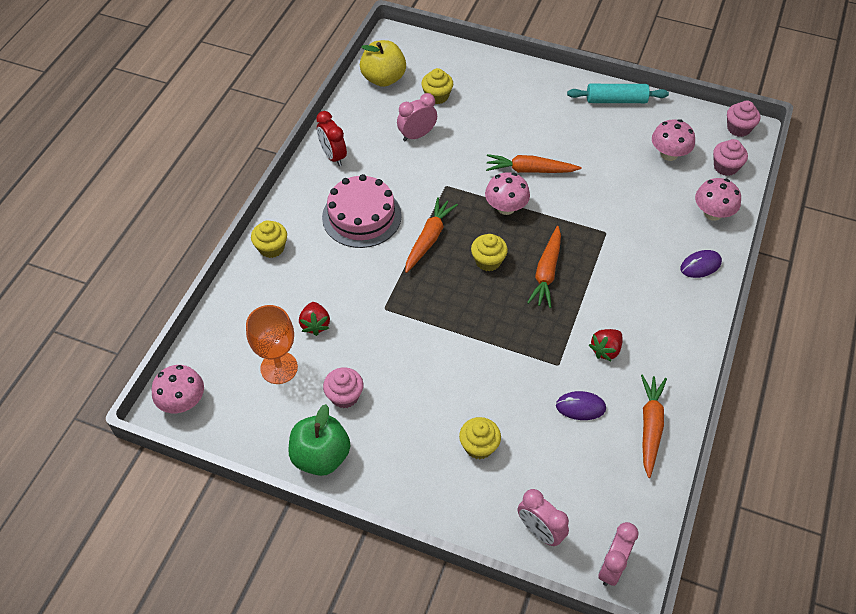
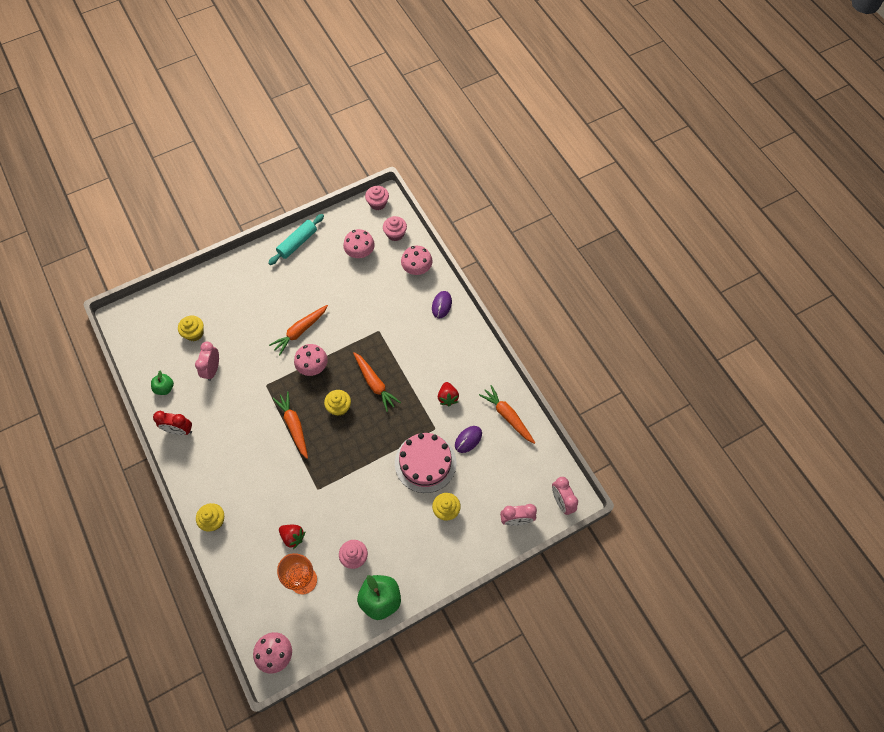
camera: 50 degrees left, 10 degrees up
pink cake [322,174,402,248] -> pink cake moved to [395,433,456,493]
yellow apple [360,40,406,87] -> none
none -> green apple [151,371,174,395]

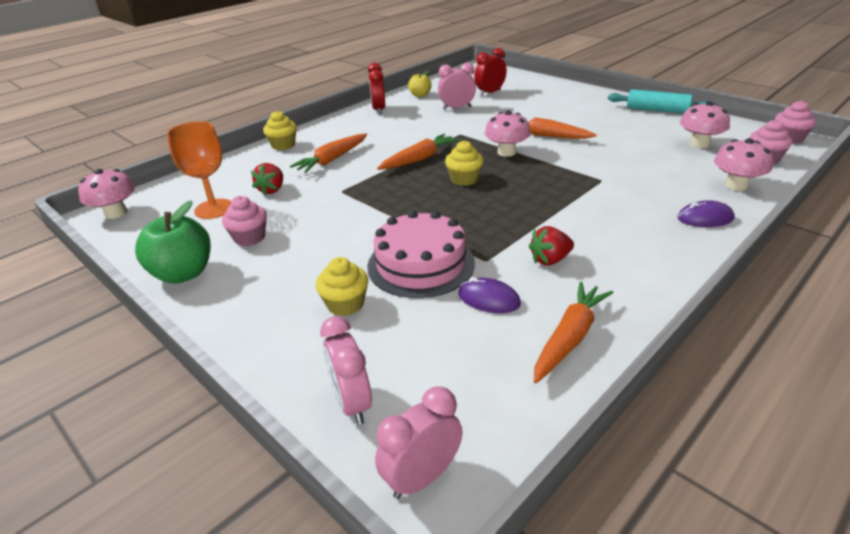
camera: 75 degrees right, 30 degrees down
green apple [151,371,174,395] -> yellow apple [408,70,432,97]
yellow cupcake [178,316,204,341] -> red clock [474,48,507,96]
orange carrot [353,352,401,412] -> orange carrot moved to [290,134,367,173]

